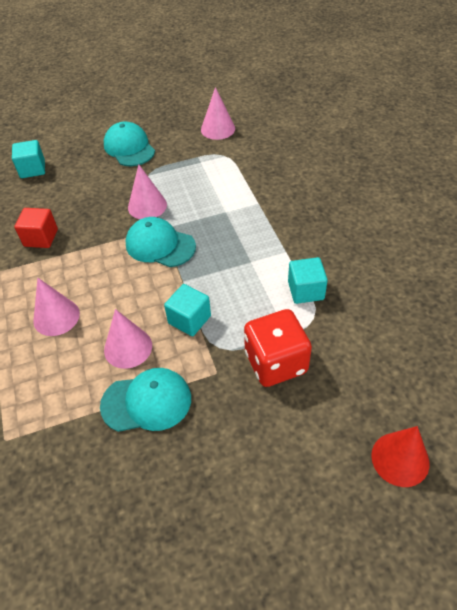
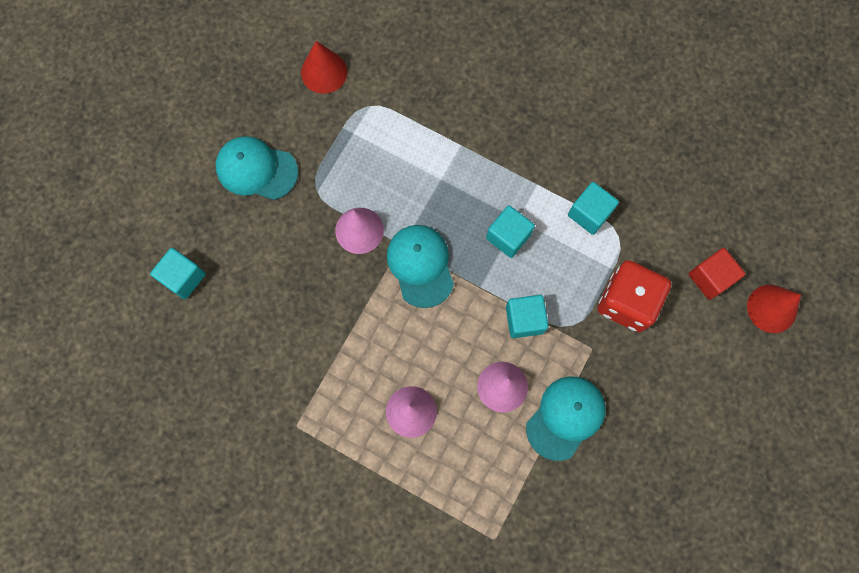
camera: 45 degrees left, 25 degrees up
red cube [14,208,58,248] -> red cube moved to [689,248,745,300]
turquoise cap [125,217,196,267] -> turquoise cap turned 90 degrees clockwise [387,225,454,308]
pink cone [201,87,235,140] -> red cone [301,41,347,94]
none -> turquoise cube [486,205,535,258]

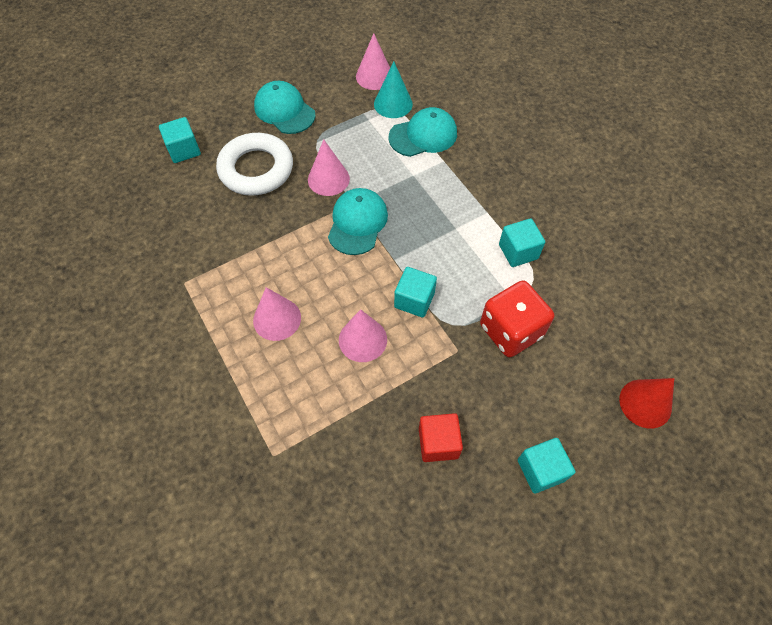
camera: 30 degrees right, 15 degrees down
red cone [301,41,347,94] -> pink cone [356,33,390,90]
turquoise cube [486,205,535,258] -> turquoise cube moved to [518,438,575,493]
turquoise cap [526,377,606,461] -> turquoise cap moved to [388,107,457,157]
red cube [689,248,745,300] -> red cube moved to [419,413,463,462]
none -> white ring [216,133,293,196]
none -> turquoise cone [374,62,413,118]

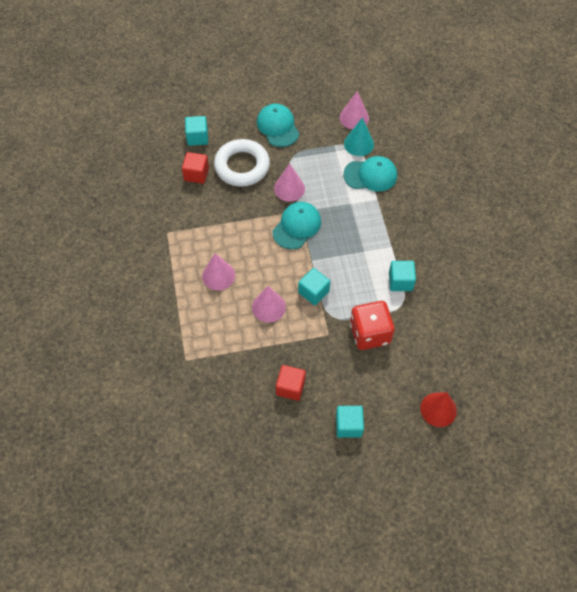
camera: 20 degrees right, 0 degrees up
none -> red cube [182,152,209,184]

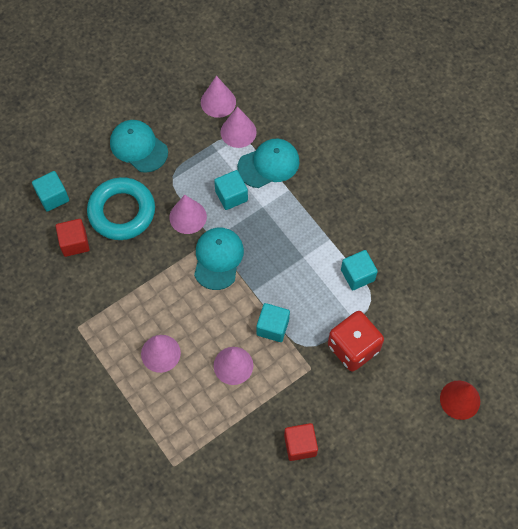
camera: 25 degrees left, 5 degrees up
white ring [214,139,270,187] -> turquoise ring [87,177,155,240]
turquoise cube [336,406,364,438] -> turquoise cube moved to [214,170,248,210]
turquoise cone [344,117,374,156] -> pink cone [221,107,257,148]

